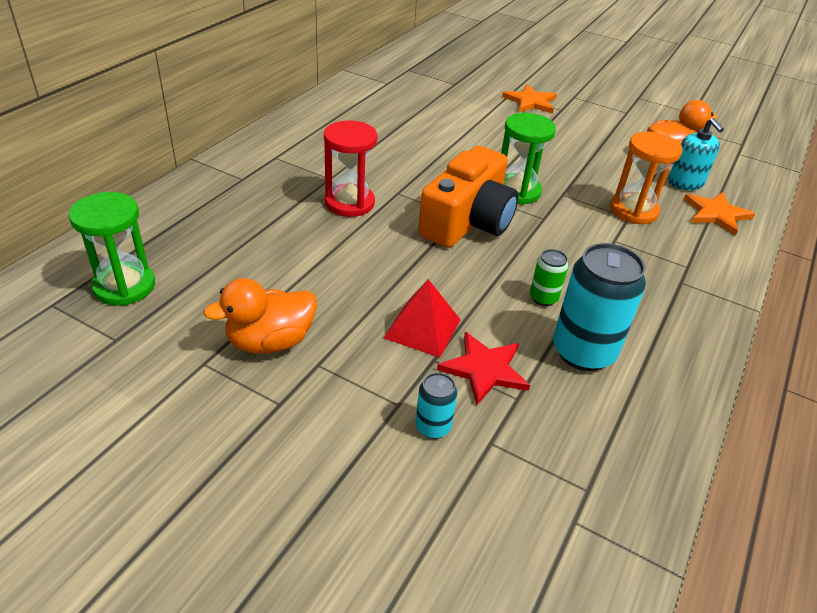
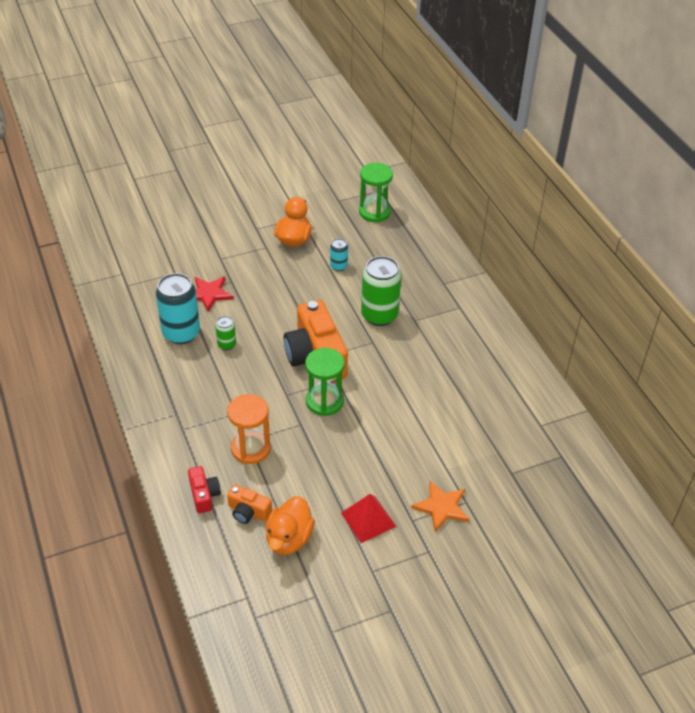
camera: 130 degrees right, 5 degrees up
red hourglass [324,120,377,217] -> green can [361,256,401,326]
red pyramid [384,279,461,358] -> red pyramid moved to [341,494,397,543]
turquoise can [415,373,457,439] -> turquoise can moved to [330,238,348,271]
turquoise soap dispenser [668,118,724,191] -> orange camera [227,485,272,524]
orange star [684,192,755,236] -> red camera [188,466,221,513]

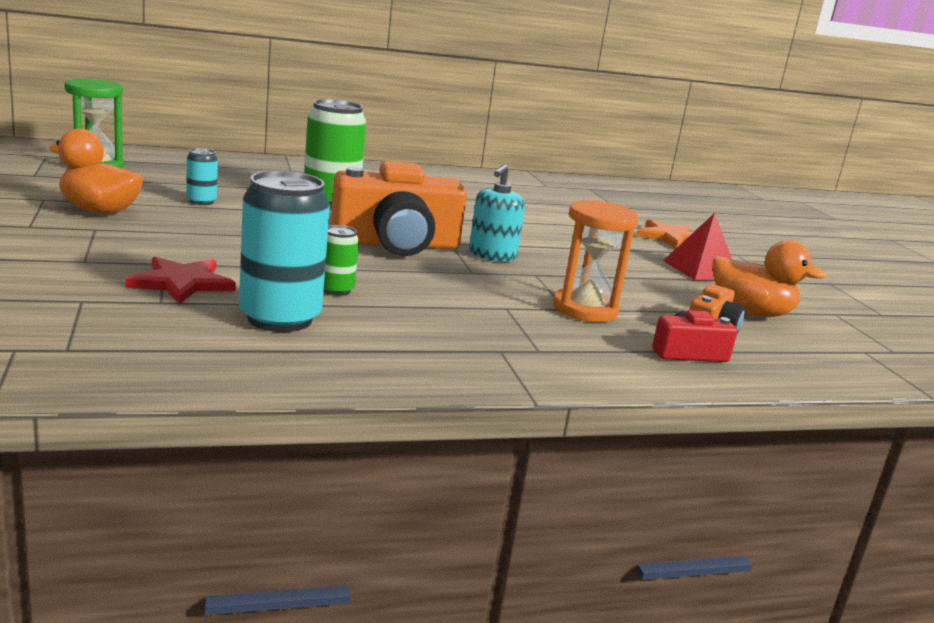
camera: 85 degrees left, 25 degrees down
green hourglass [305,348,345,416] -> turquoise soap dispenser [469,164,525,262]

